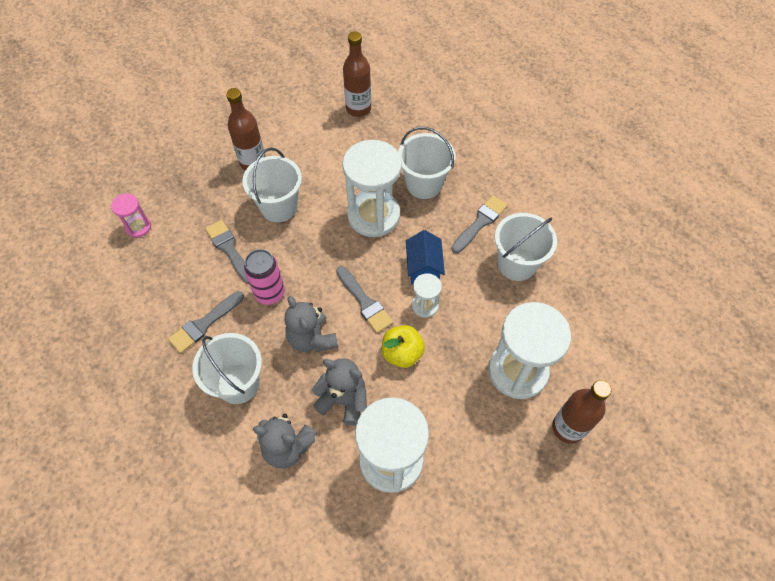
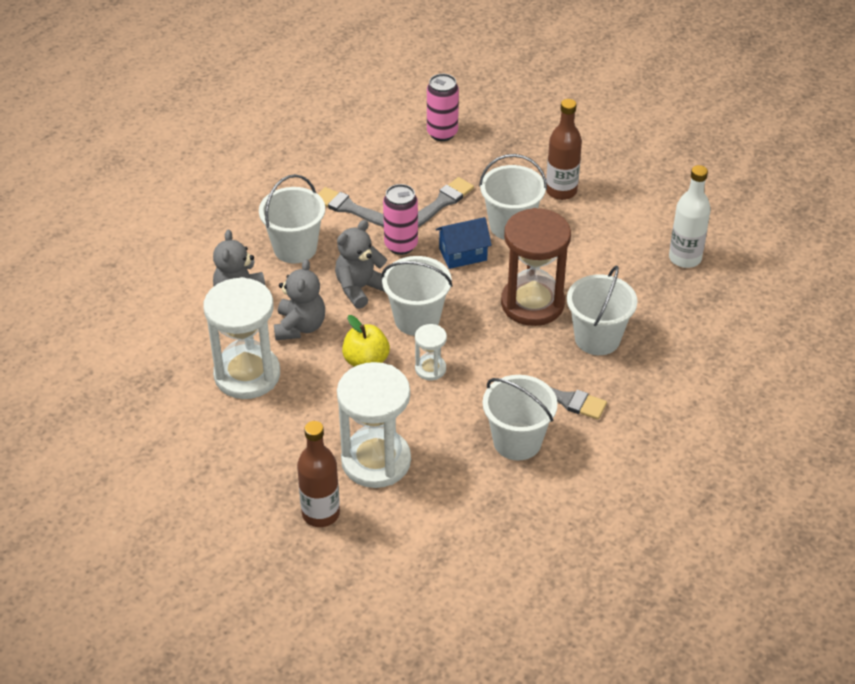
camera: 75 degrees right, 15 degrees down
pink hourglass [111,193,151,238] -> pink can [427,74,459,141]
grey brush [336,266,393,333] -> white bucket [381,256,453,336]
white hourglass [342,140,402,237] -> brown hourglass [501,208,571,326]
brown bottle [343,31,371,117] -> white bottle [669,165,711,268]
blue house [406,230,445,285] -> blue house moved to [436,217,492,269]

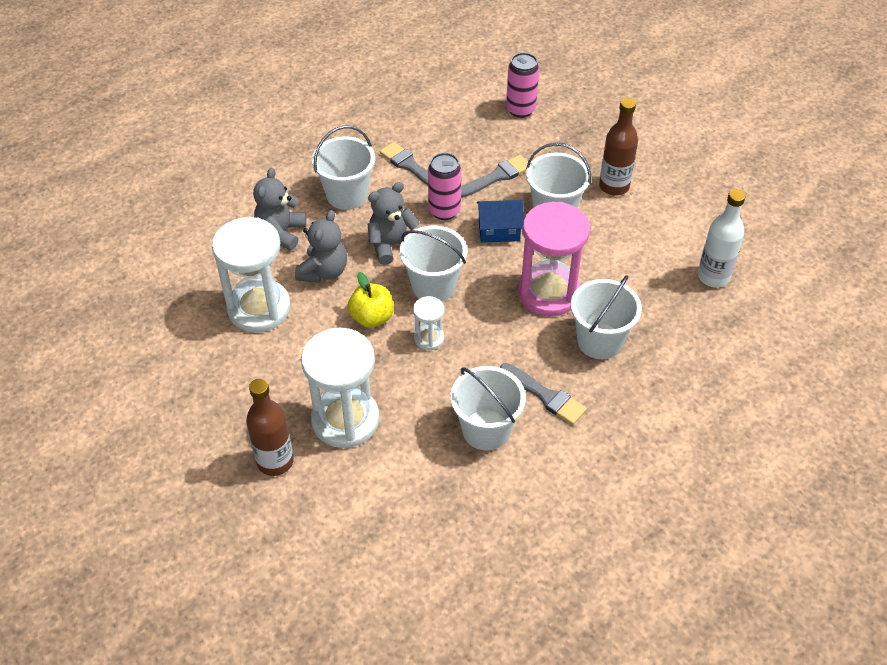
camera: 15 degrees right, 5 degrees up
brown hourglass [501,208,571,326] -> pink hourglass [518,202,590,316]

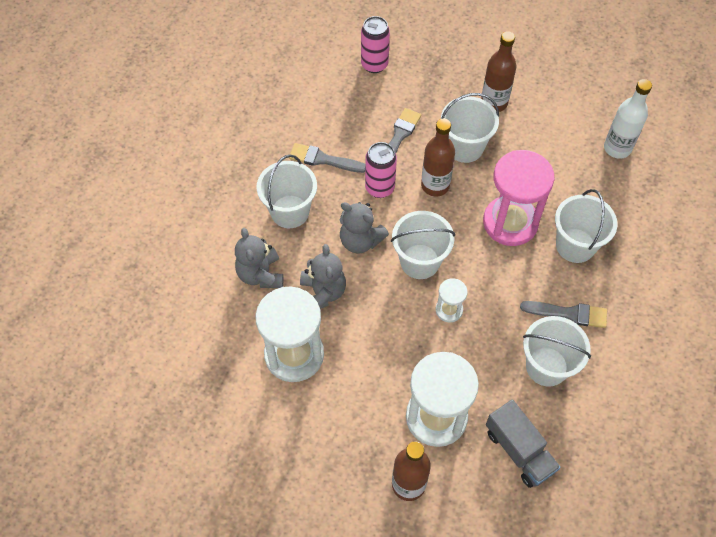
camera: 30 degrees left, 10 degrees up
yellow apple [348,272,394,328] -> none
grey teddy bear [368,182,420,265] -> grey teddy bear turned 90 degrees counterclockwise [340,202,389,254]
blue house [477,200,524,243] -> brown bottle [421,119,455,196]
none -> grey truck [486,399,561,488]

